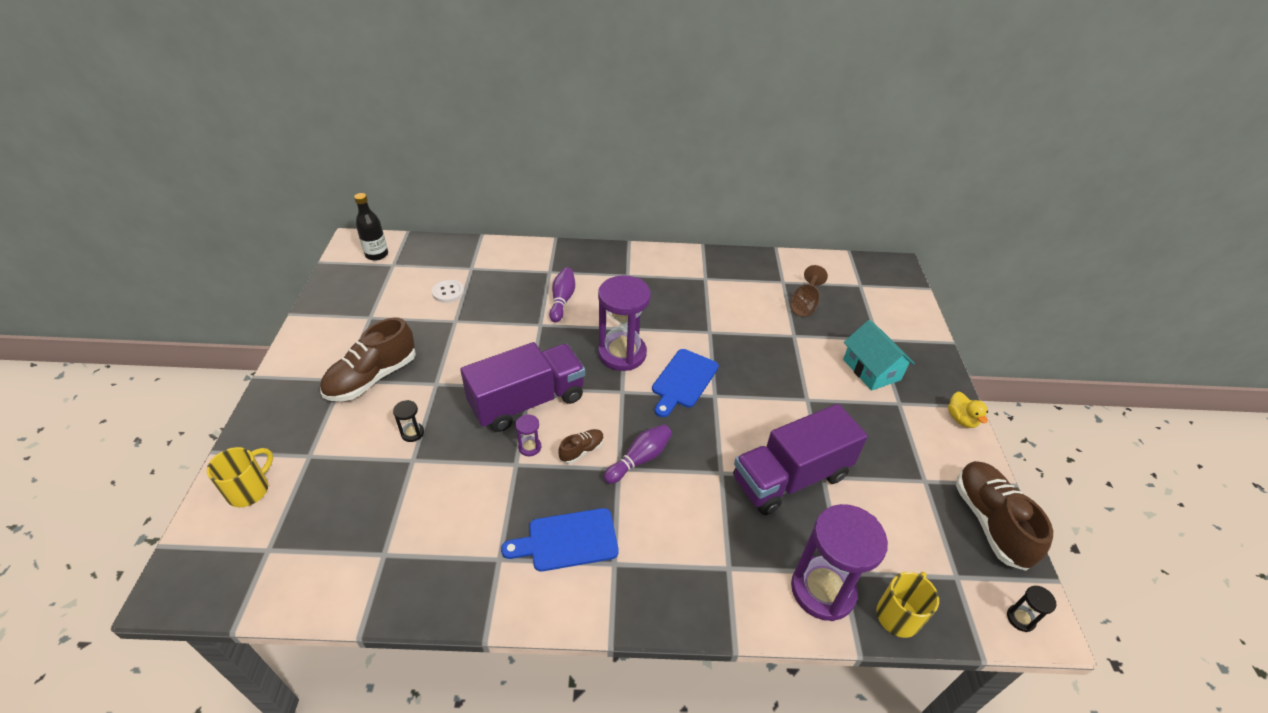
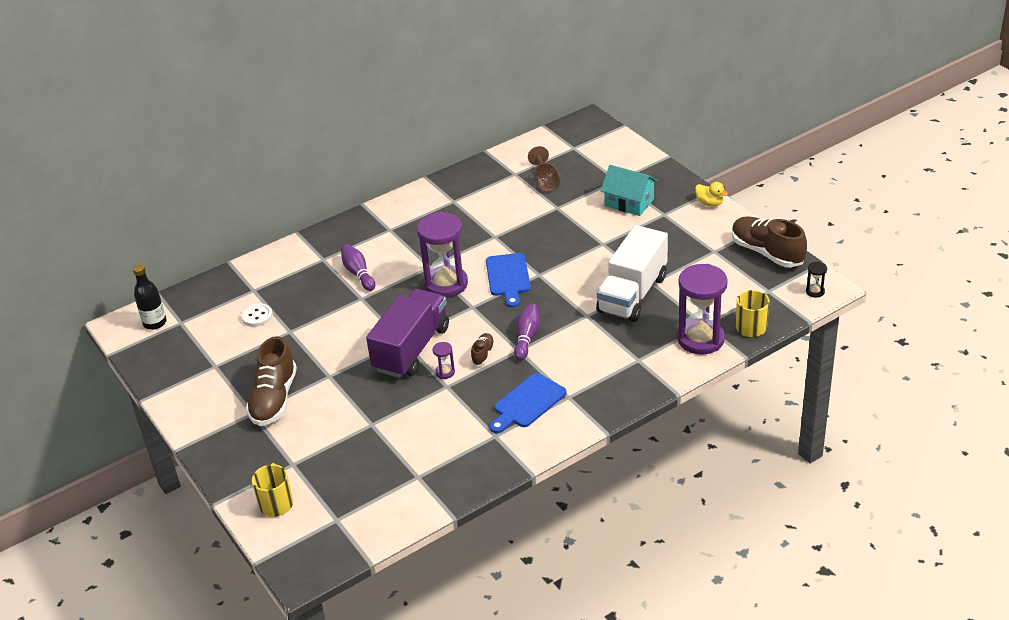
camera: 30 degrees left, 5 degrees down
black hourglass [393,400,424,442] -> none
purple truck [733,404,868,515] -> white truck [596,225,668,322]

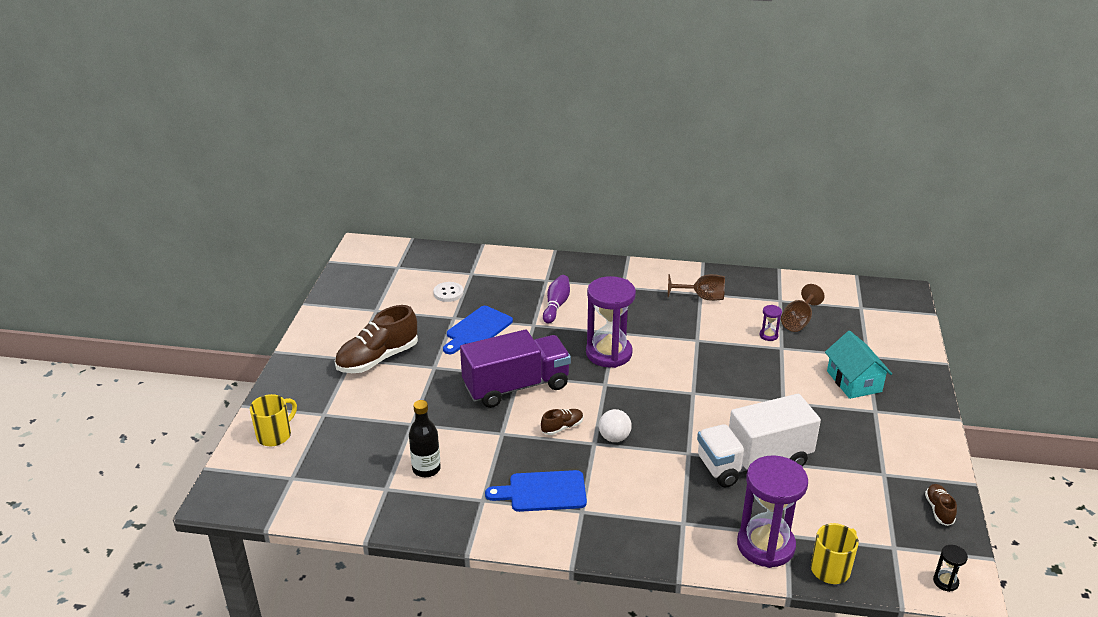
camera: 40 degrees right, 5 degrees down
black bottle [133,264,167,330] -> black bottle moved to [409,400,441,477]
purple hourglass [433,342,455,379] -> purple hourglass moved to [759,305,782,341]
blue cutting board [486,253,531,308] -> blue cutting board moved to [443,306,513,354]
purple bowling pin [514,303,540,361] -> white ball [599,409,632,442]
yellow duck [695,182,728,207] -> none
brown shoe [732,216,807,267] -> brown shoe [925,484,957,526], size x0.47
none -> brown goblet [668,274,725,301]

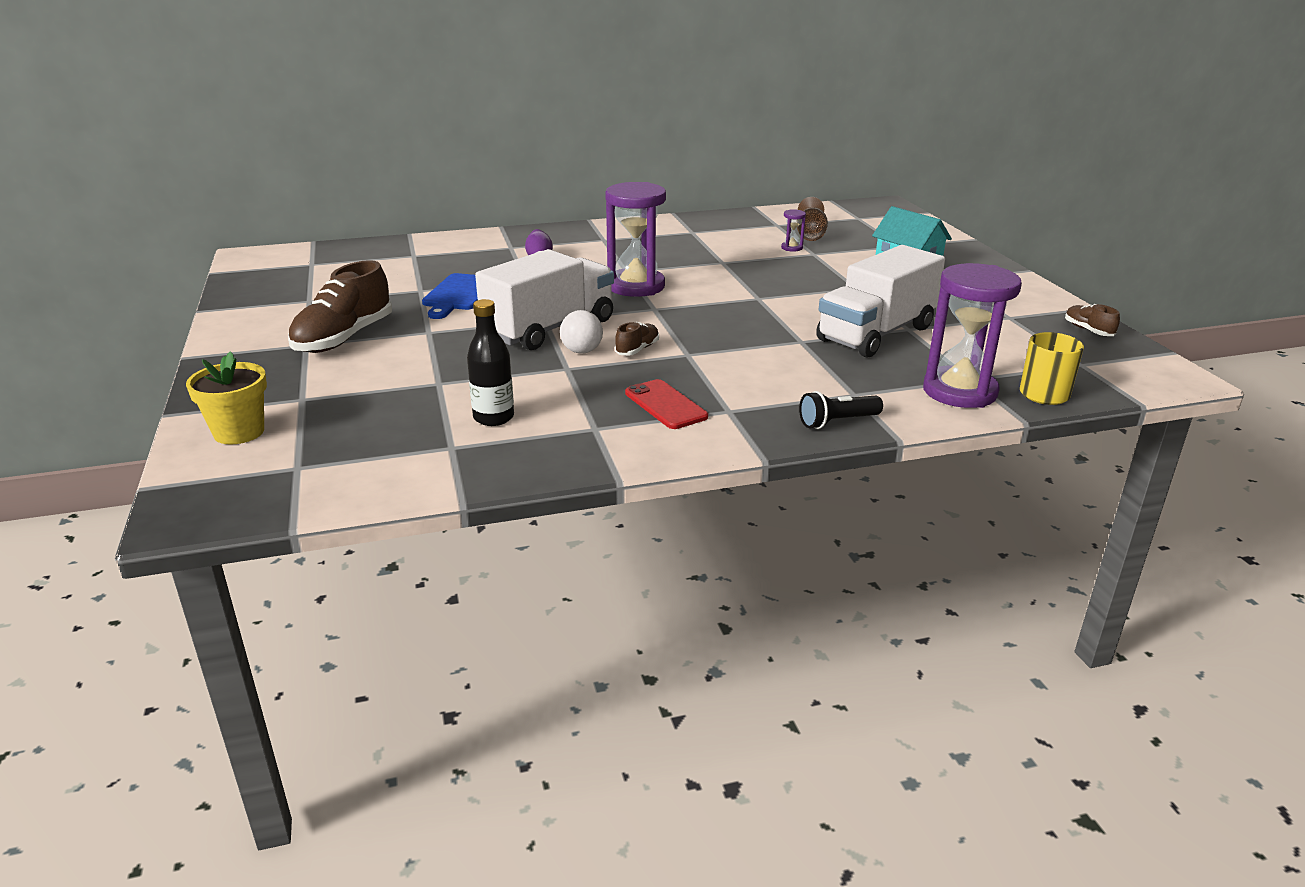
camera: 25 degrees left, 5 degrees down
yellow mug [250,394,297,447] -> yellow flower pot [186,351,267,445]
white button [434,282,463,302] -> none
purple truck [460,329,571,408] -> white truck [475,249,614,350]
blue cutting board [485,470,587,512] -> red phone [625,379,708,429]
white ball [599,409,632,442] -> white ball moved to [560,310,603,354]
brown goblet [668,274,725,301] -> none
black hourglass [933,545,968,592] -> none
none -> black flashlight [799,391,883,429]

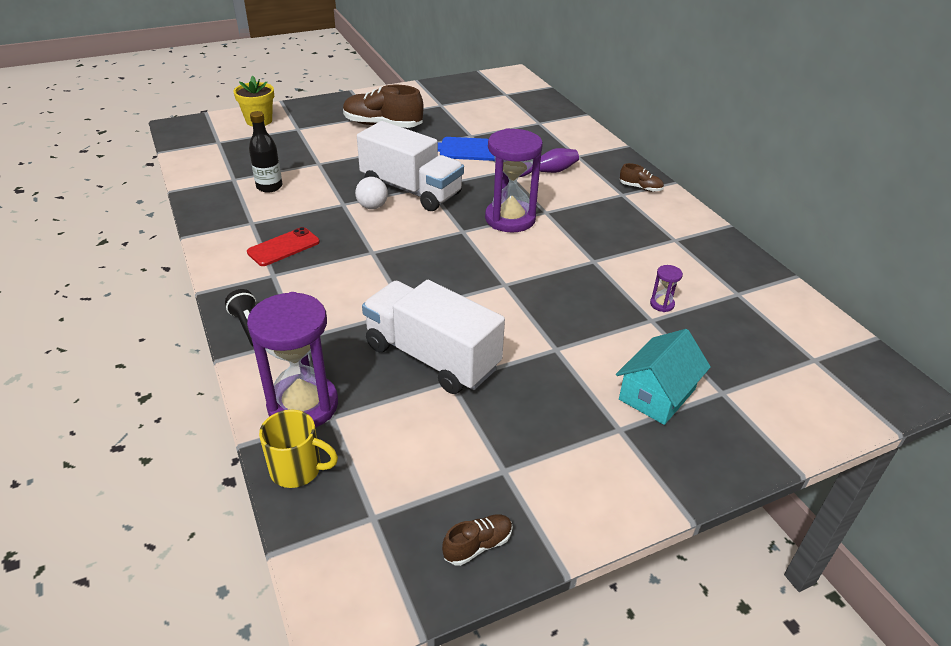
camera: 80 degrees right, 10 degrees up
brown shoe [615,322,659,355] -> brown shoe moved to [620,163,664,192]
brown goblet [797,197,828,241] -> none

